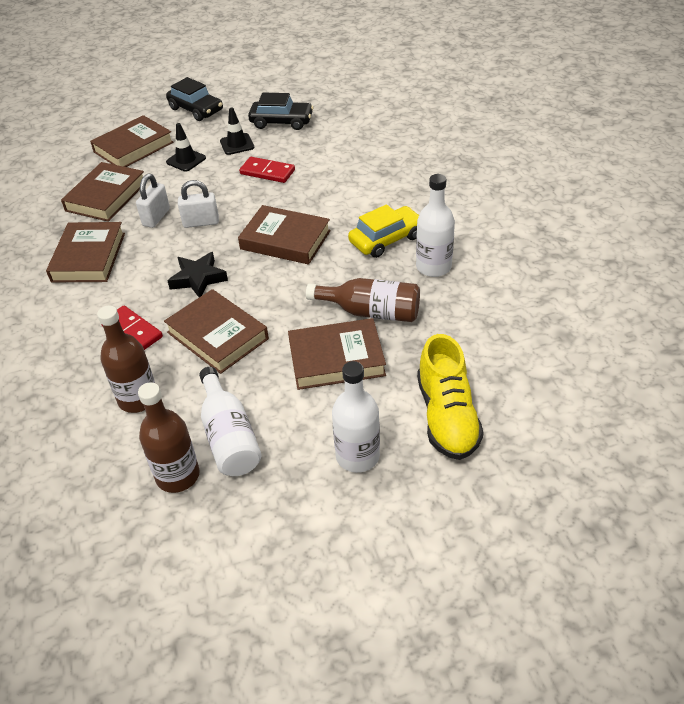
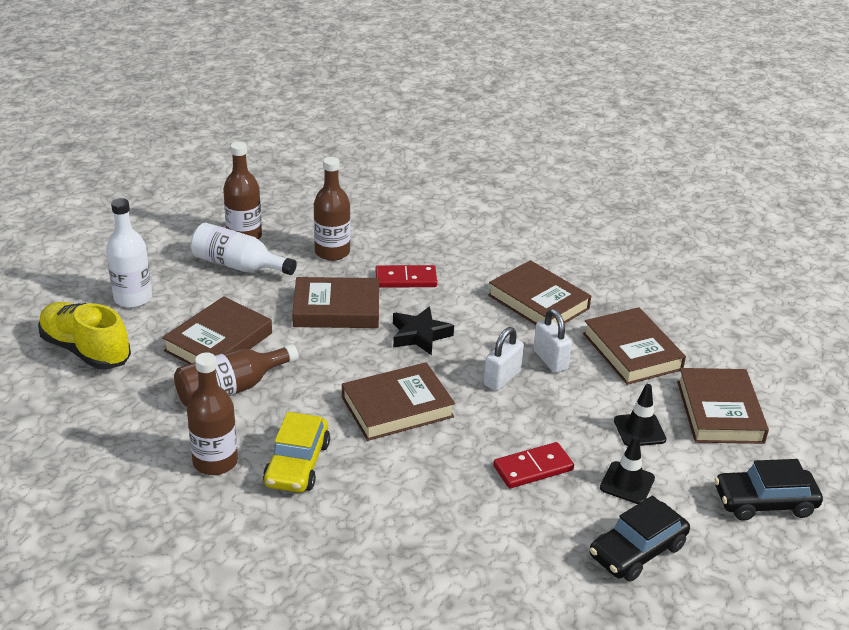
camera: 130 degrees right, 10 degrees down
white bottle [416,174,455,277] -> brown bottle [187,353,238,475]

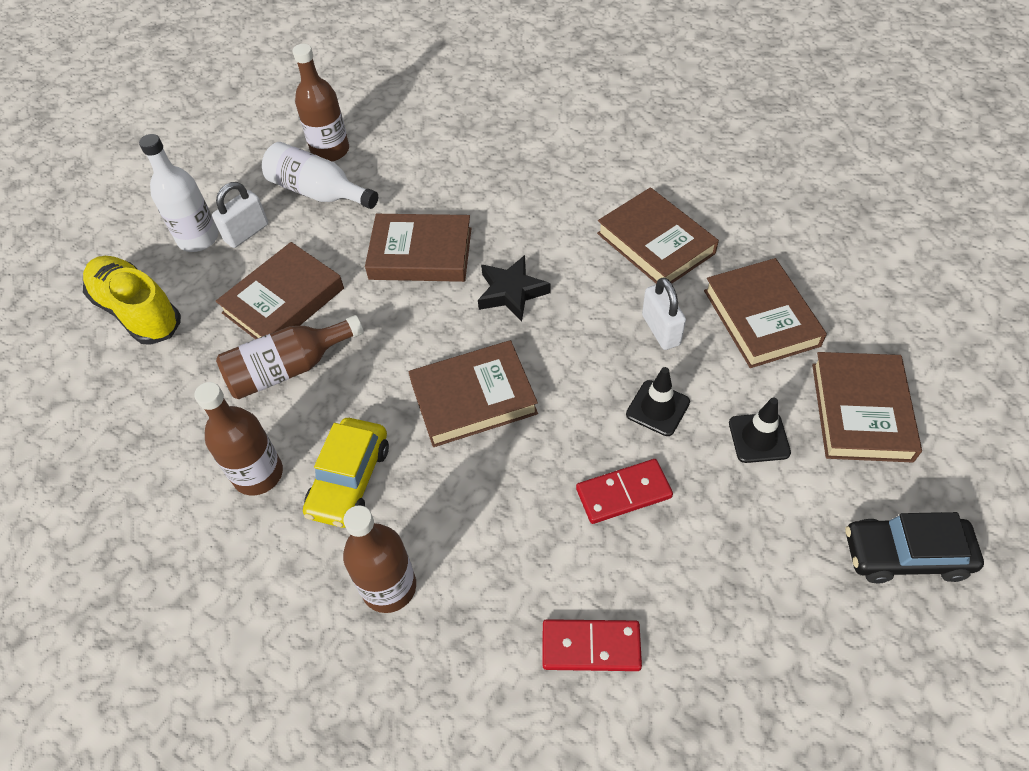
camera: 10 degrees right, 20 degrees up
brown bottle [314,157,350,261] -> brown bottle moved to [343,505,416,613]
red domino [376,265,437,288] -> red domino moved to [542,619,642,671]
white padlock [484,327,524,391] -> white padlock moved to [212,182,268,248]
black car [589,496,690,582] -> none
black traffic cone [600,436,655,504] -> black traffic cone moved to [626,367,690,436]

